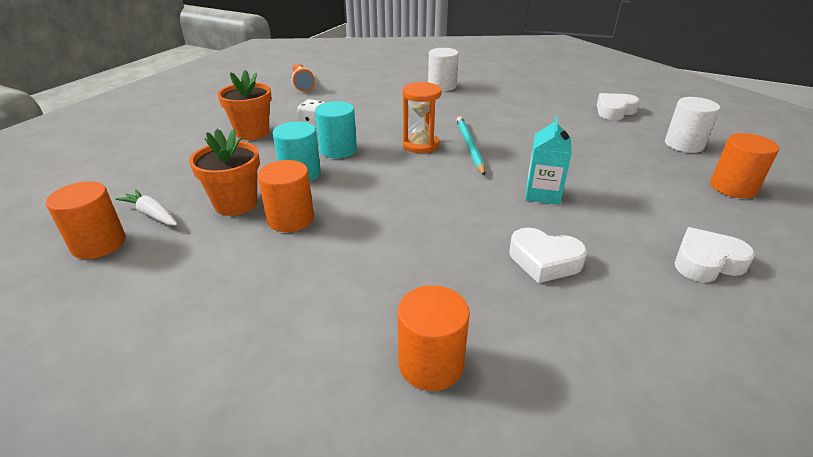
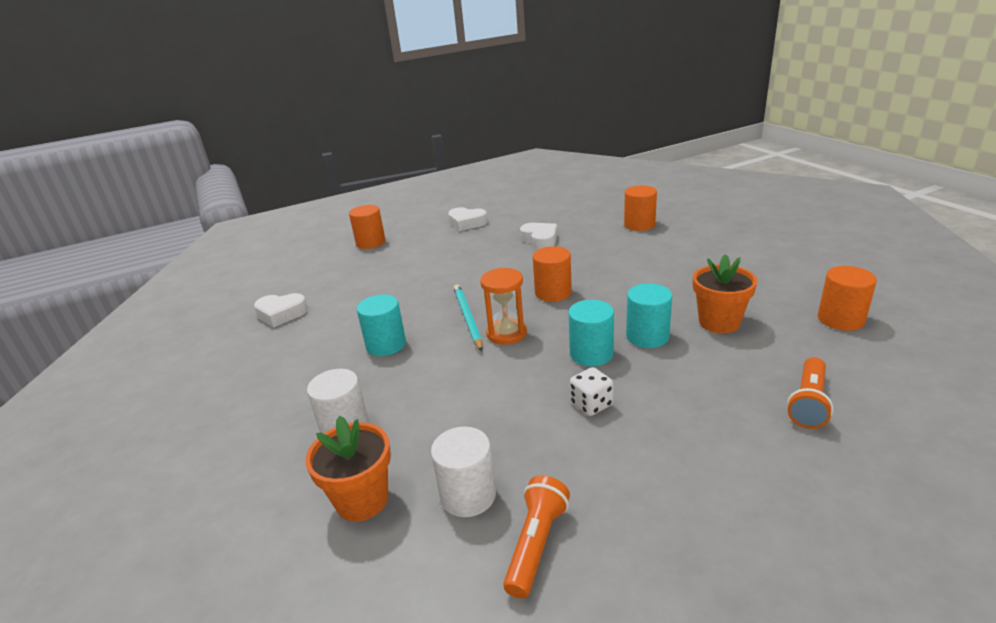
camera: 140 degrees left, 5 degrees down
white carrot [116,189,177,225] -> none
orange flower pot [217,70,272,140] -> orange flower pot moved to [305,415,391,522]
orange cylinder [258,160,314,232] -> orange cylinder moved to [533,246,572,302]
turquoise pencil [456,116,485,176] -> turquoise pencil turned 135 degrees clockwise [453,284,483,351]
turquoise carton [525,116,572,205] -> none
white cylinder [665,97,720,153] -> white cylinder moved to [431,427,496,517]
none -> turquoise cylinder [357,295,406,356]
none -> orange flashlight [787,357,833,429]

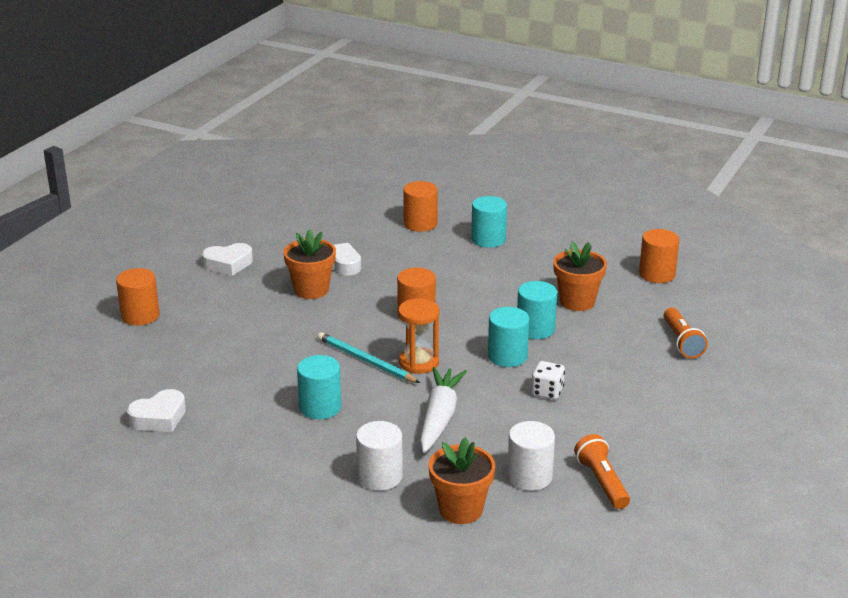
camera: 40 degrees left, 0 degrees up
none -> orange flower pot [283,229,336,299]
none -> white carrot [420,367,467,453]
none -> turquoise cylinder [471,196,507,248]

